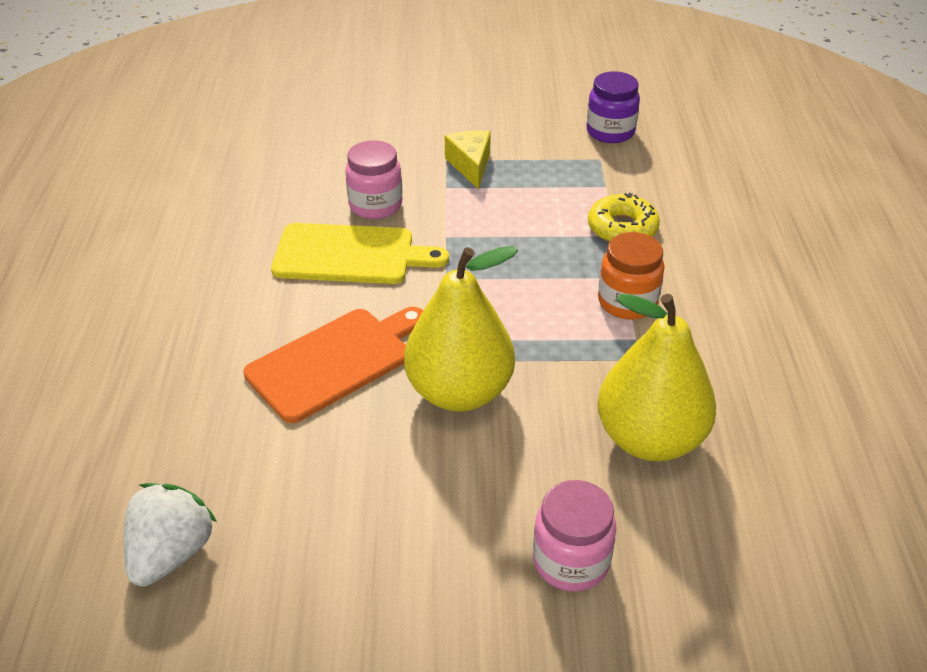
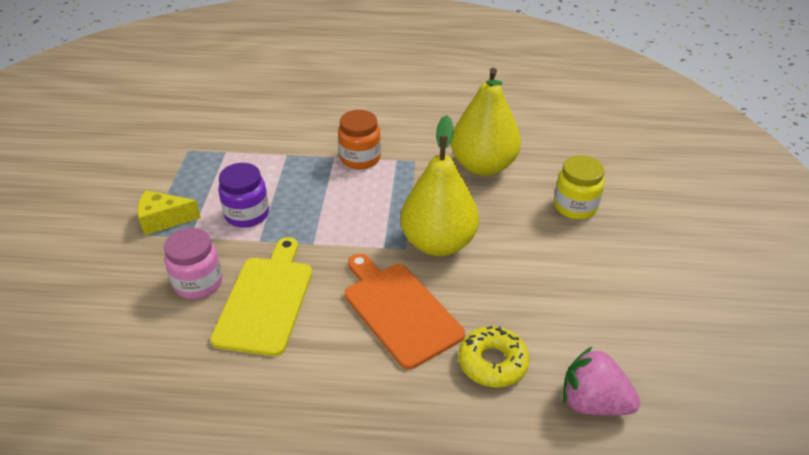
camera: 85 degrees left, 0 degrees up
white strawberry [124,483,217,586] -> pink strawberry [563,347,640,416]
pink jar [533,480,616,591] -> yellow jar [554,155,605,219]
purple jar [587,71,640,143] -> purple jar moved to [218,163,269,228]
yellow donut [588,193,660,242] -> yellow donut moved to [459,326,530,388]

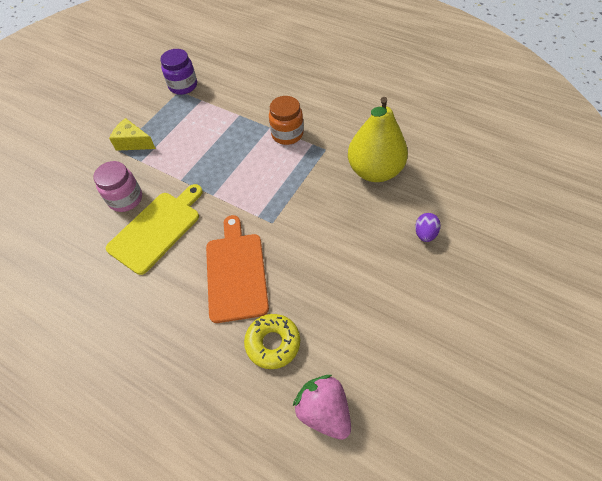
camera: 30 degrees right, 15 degrees up
purple jar [218,163,269,228] -> purple jar moved to [160,49,197,95]
yellow pear [400,115,479,256] -> none
yellow jar [554,155,605,219] -> purple egg [415,213,441,242]

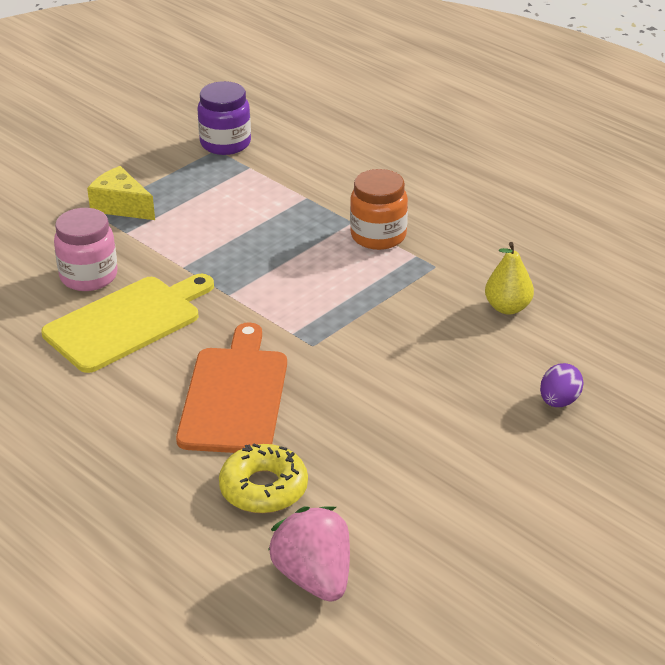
camera: 10 degrees right, 20 degrees down
yellow pear [348,97,408,182] -> yellow pear [485,242,534,315], size x0.49

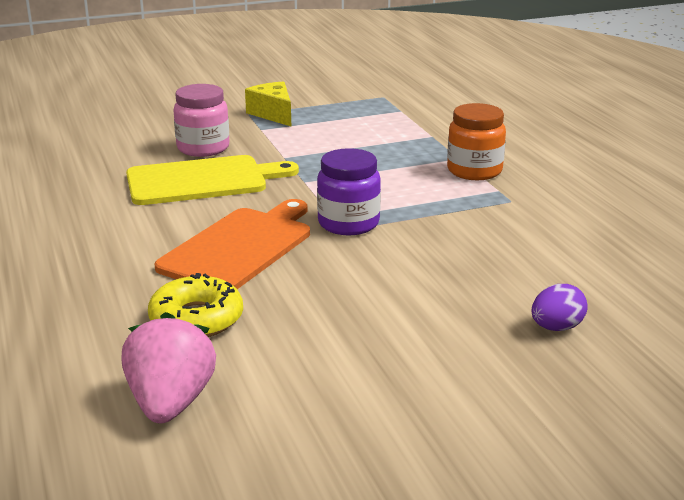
camera: 25 degrees right, 10 degrees down
purple jar [198,81,251,155] -> purple jar moved to [317,148,381,235]
yellow pear [485,242,534,315] -> none

